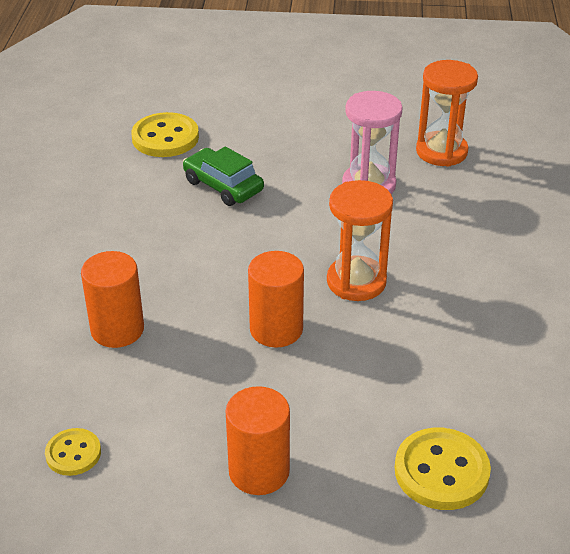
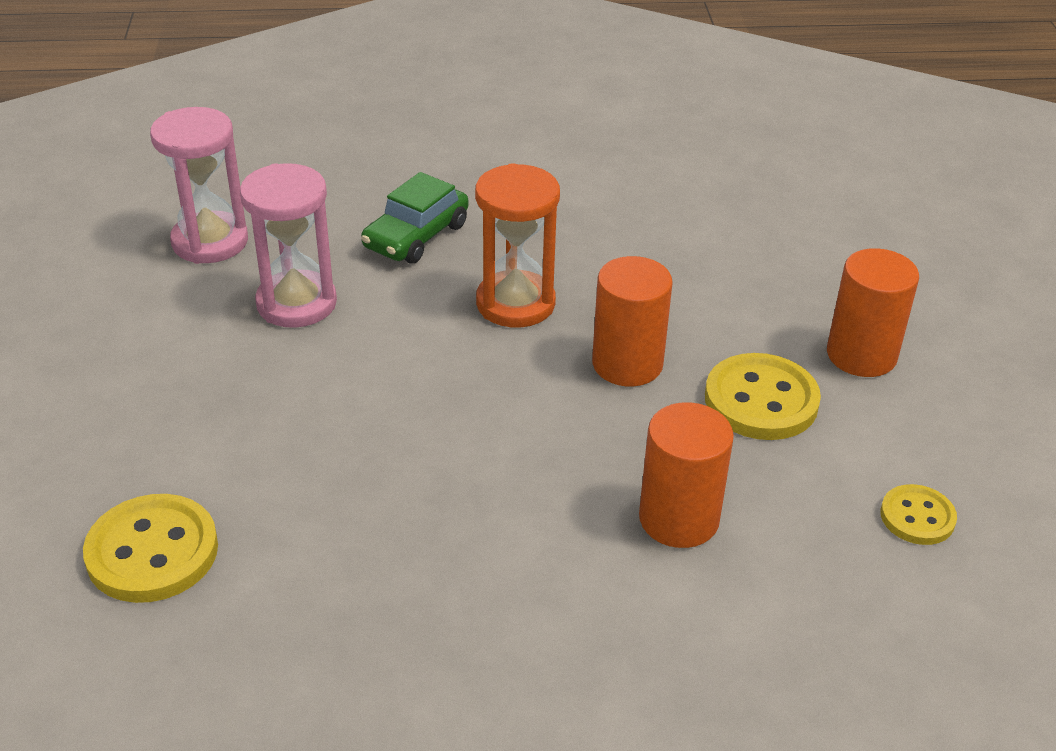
camera: 100 degrees left, 0 degrees up
green car [183,146,264,206] -> green car moved to [361,172,469,264]
yellow button [395,428,491,510] -> yellow button moved to [705,353,821,440]
orange hourglass [416,60,478,167] -> pink hourglass [150,107,248,264]

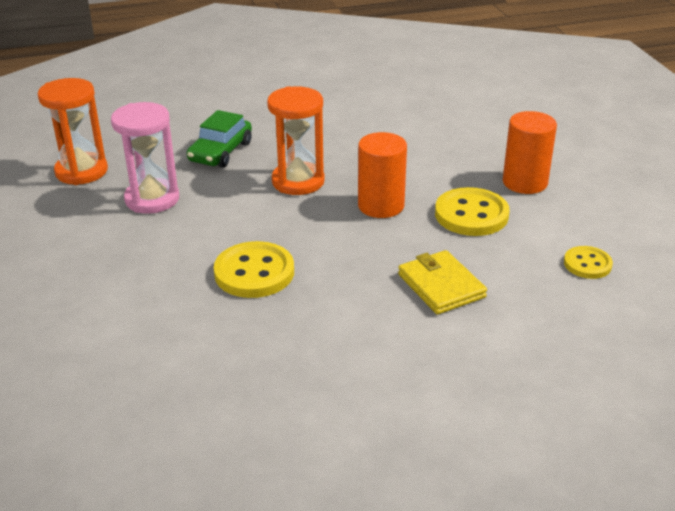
camera: 10 degrees left, 5 degrees down
yellow button [83,494,218,603] -> yellow button moved to [214,241,294,298]
pink hourglass [150,107,248,264] -> orange hourglass [38,78,108,185]
orange cylinder [639,402,734,548] -> yellow wallet [398,250,487,315]

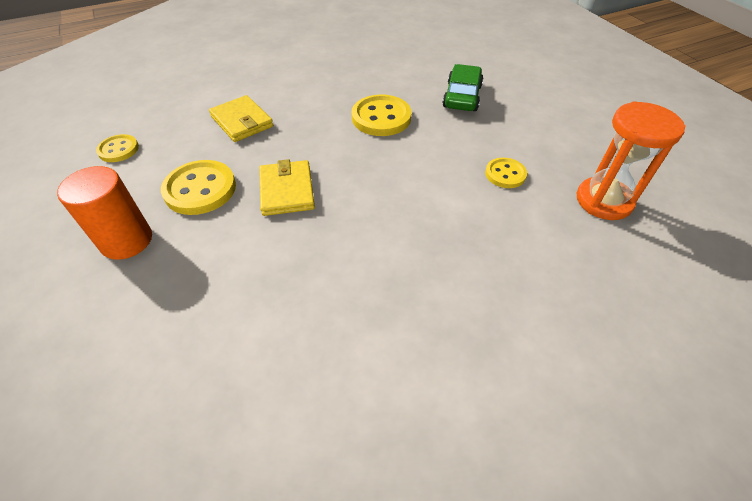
camera: 170 degrees right, 15 degrees up
pink hourglass [111,102,179,214] -> yellow button [485,158,527,188]
green car [187,110,252,168] -> green car moved to [442,64,483,111]
orange hourglass [267,86,325,195] -> none
orange cylinder [358,132,407,218] -> yellow wallet [259,159,315,216]

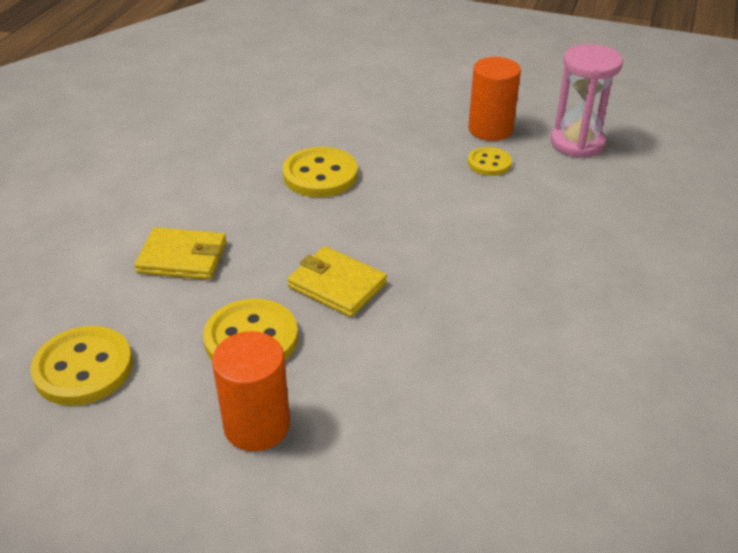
camera: 45 degrees left, 10 degrees down
yellow button [96,134,139,162] -> yellow button [31,326,133,406], size x1.69
green car [442,64,483,111] -> none
orange hourglass [577,101,686,220] -> pink hourglass [551,44,623,158]
none -> orange cylinder [468,57,521,141]

